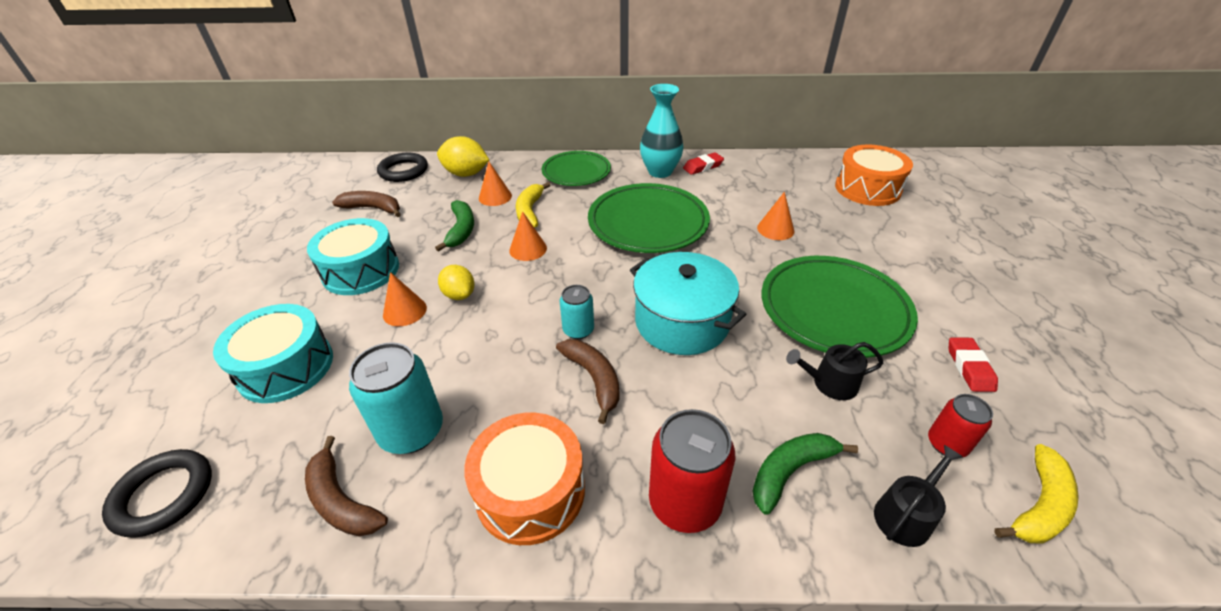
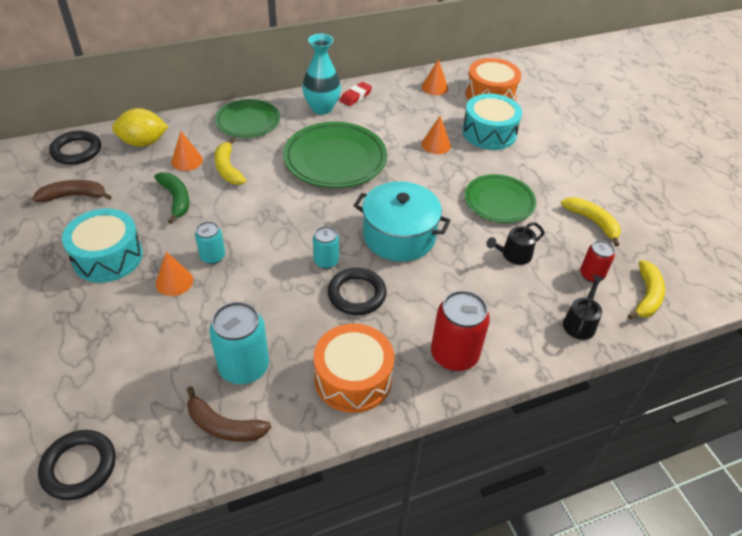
camera: 25 degrees left, 5 degrees up
turquoise drum [213,304,333,403] -> turquoise drum moved to [462,94,522,150]
yellow lemon [438,265,475,300] -> turquoise can [195,221,225,264]
orange cone [509,211,547,261] -> orange cone moved to [422,59,448,95]
brown banana [556,339,620,424] -> black ring [328,268,387,315]
green banana [752,433,858,515] -> none
green plate [761,256,918,358] -> green plate [465,174,536,223], size x0.65
red eraser [949,337,998,392] -> yellow banana [561,197,621,246]

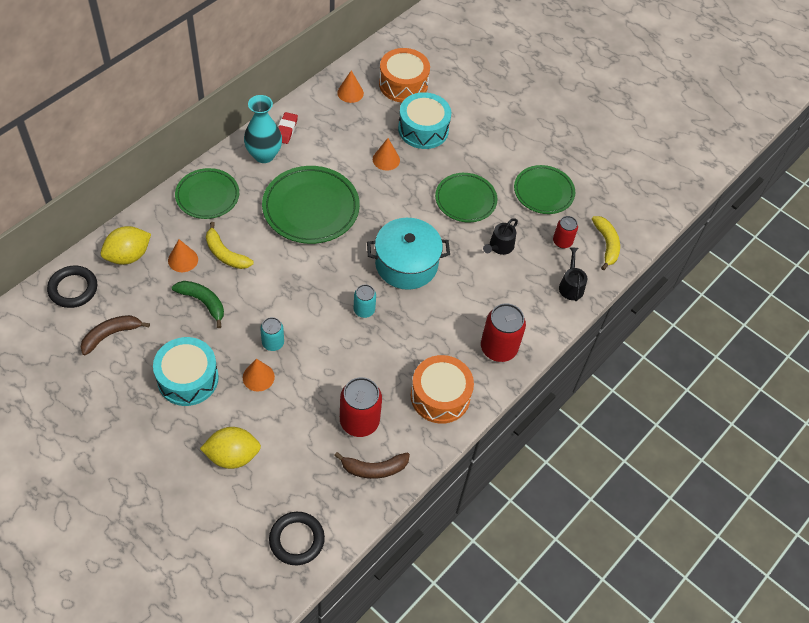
camera: 30 degrees left, 10 degrees up
turquoise can [209,302,269,384] -> red can [340,377,382,437]
black ring [328,268,387,315] -> none
yellow banana [561,197,621,246] -> green plate [514,165,575,214]
none -> yellow lemon [200,427,261,469]

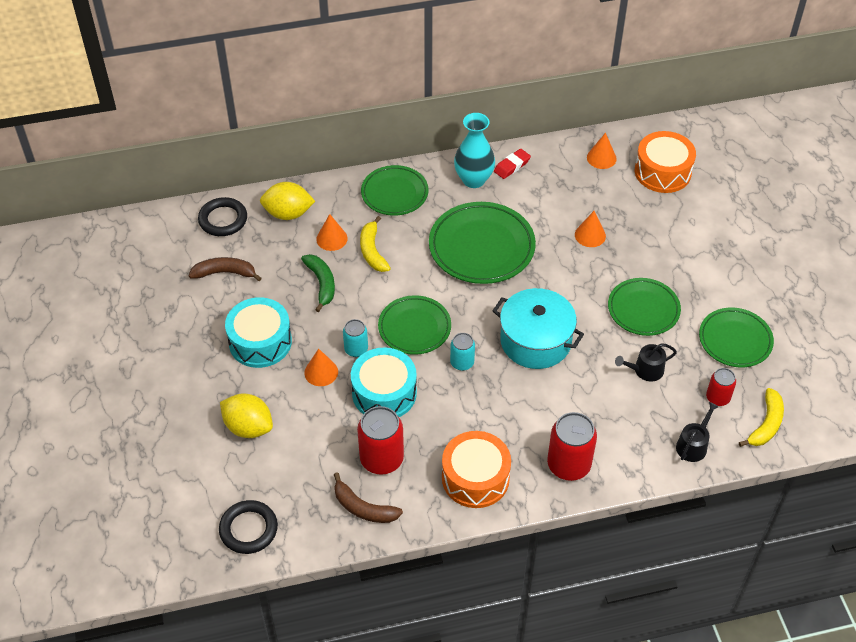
camera: 40 degrees right, 5 degrees down
turquoise drum [398,92,451,149] -> turquoise drum moved to [351,347,417,417]
none -> green plate [378,295,451,355]

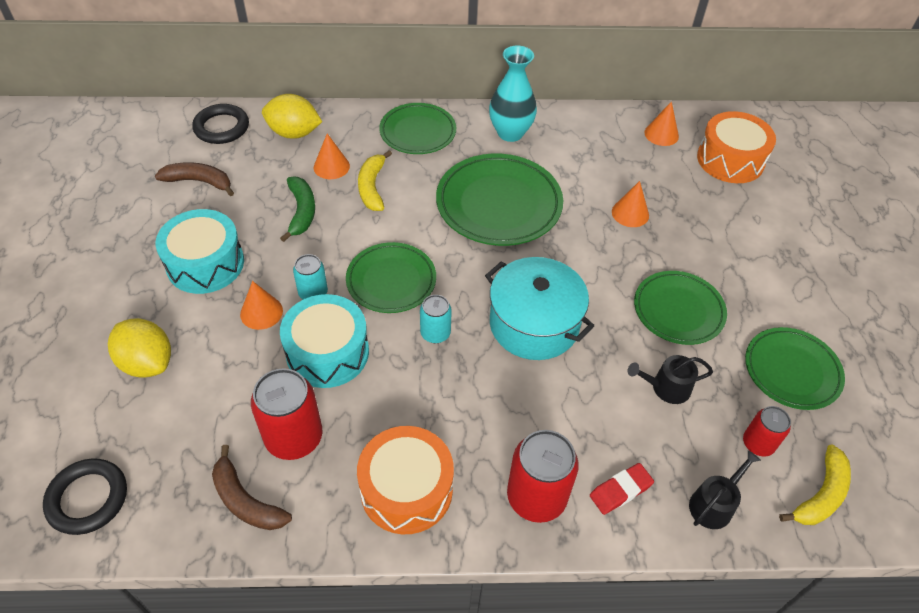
camera: 10 degrees right, 0 degrees up
red eraser [494,149,531,179] -> red eraser moved to [590,463,654,515]

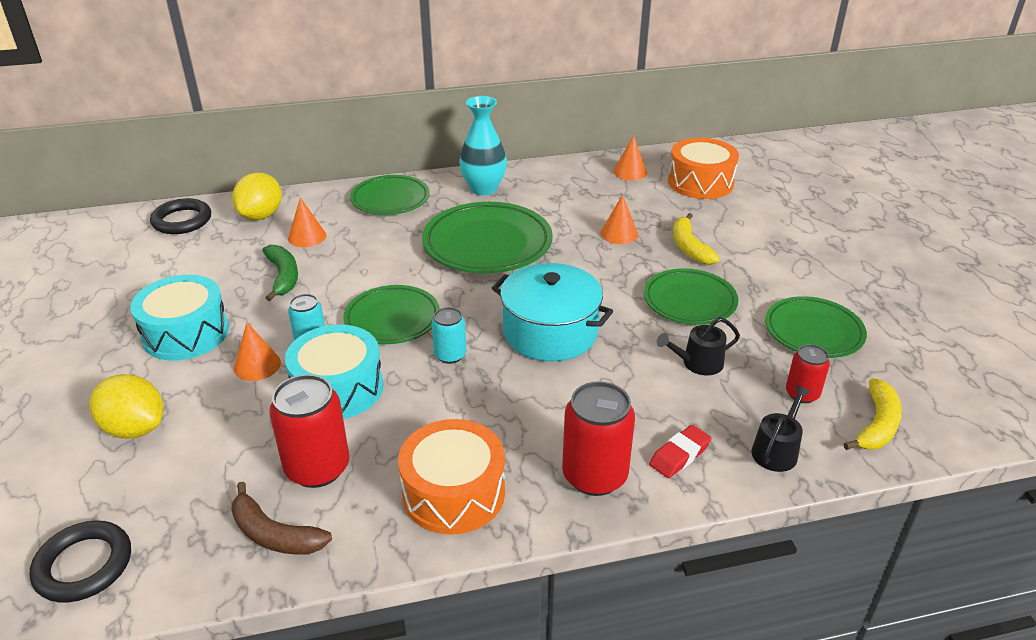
camera: 10 degrees left, 15 degrees down
brown banana [155,162,234,196] -> none
yellow lemon [262,94,322,139] -> yellow lemon turned 75 degrees counterclockwise [232,173,282,220]
yellow banana [358,150,392,211] -> yellow banana moved to [673,213,720,265]

